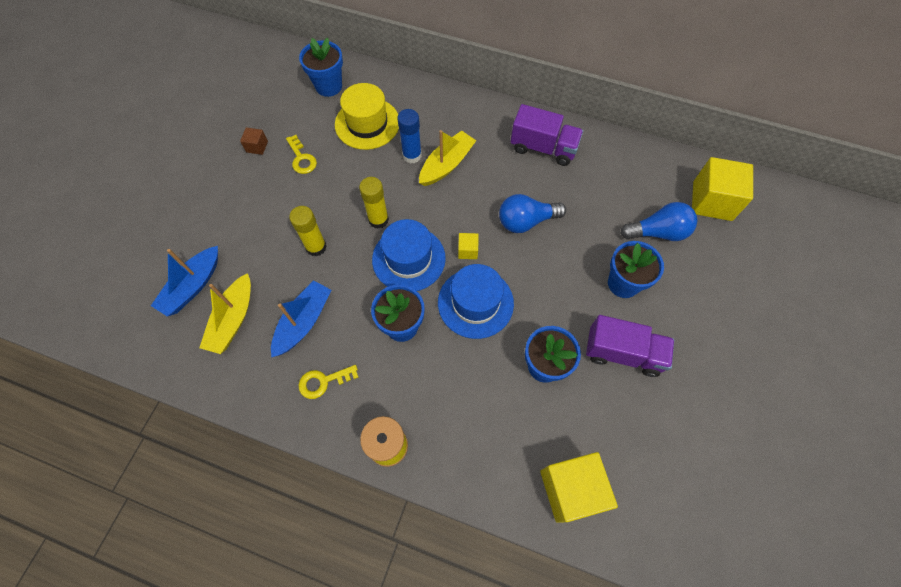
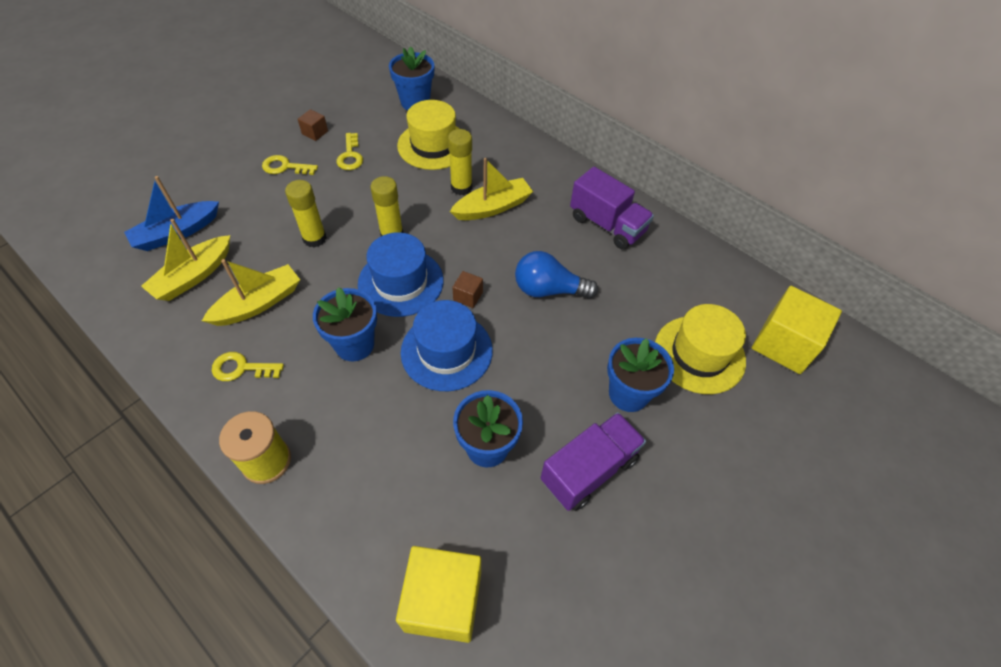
camera: 20 degrees right, 10 degrees down
blue boat [271,280,331,358] -> yellow boat [202,259,300,326]
blue glue stick [397,109,422,164] -> yellow glue stick [448,129,472,195]
yellow cube [458,233,479,259] -> brown cube [452,271,483,308]
purple truck [586,315,674,377] -> purple truck turned 75 degrees counterclockwise [541,412,646,511]
blue light bulb [621,202,697,241] -> yellow hat [655,304,746,394]
none -> yellow key [262,155,318,175]

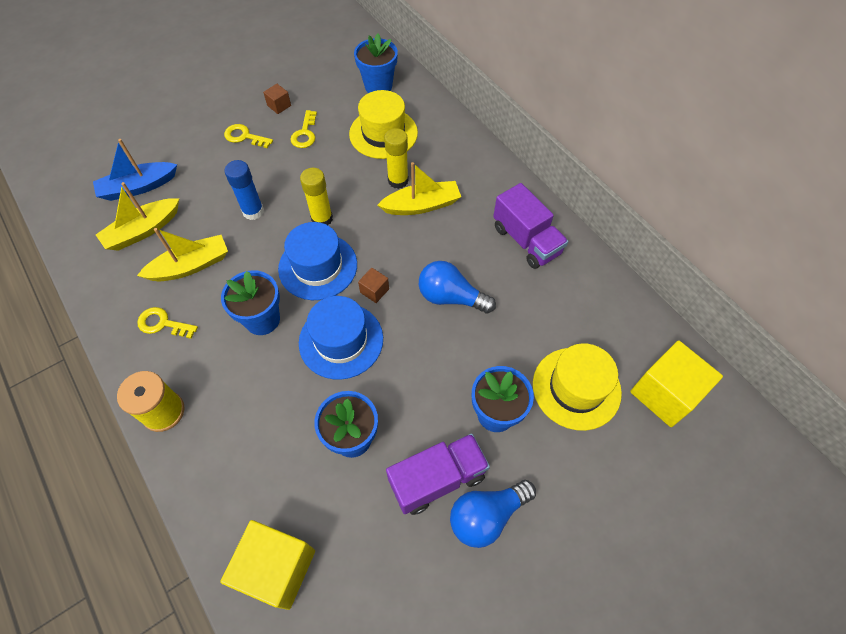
camera: 15 degrees right, 5 degrees up
yellow glue stick [285,180,327,247] -> blue glue stick [225,160,264,220]
none -> blue light bulb [450,480,536,548]

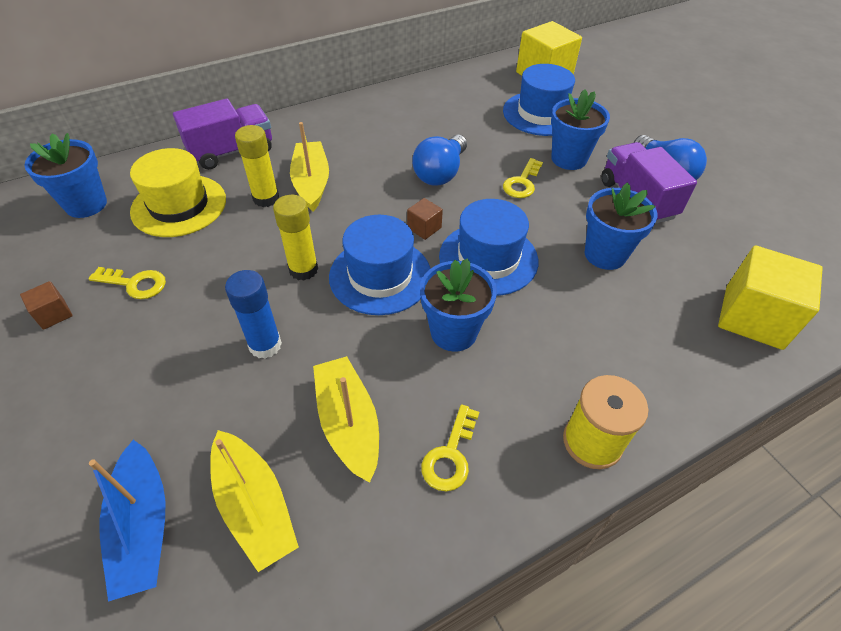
camera: 85 degrees left, 10 degrees down
yellow key [224,124,273,148] -> yellow key moved to [503,158,543,198]
purple truck [493,183,568,269] -> purple truck moved to [173,99,272,170]
yellow hat [533,343,622,431] -> blue hat [503,64,575,136]

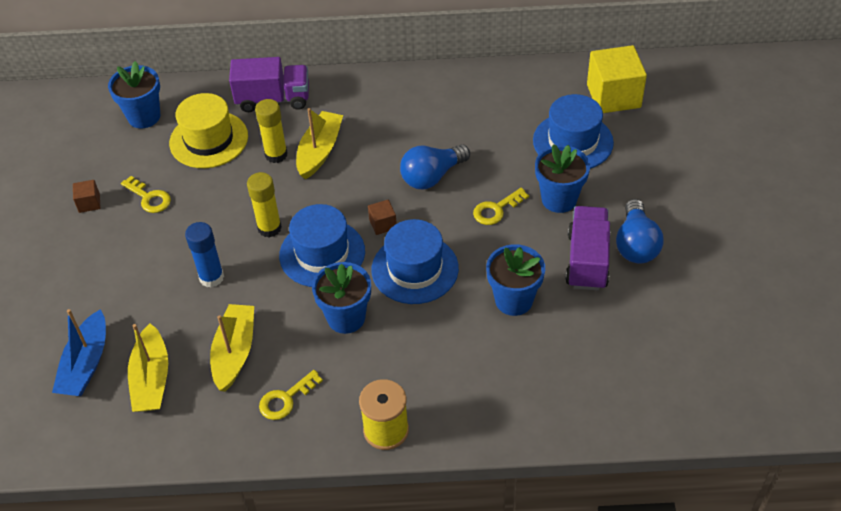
camera: 30 degrees right, 0 degrees up
yellow cube [718,245,823,350] -> none

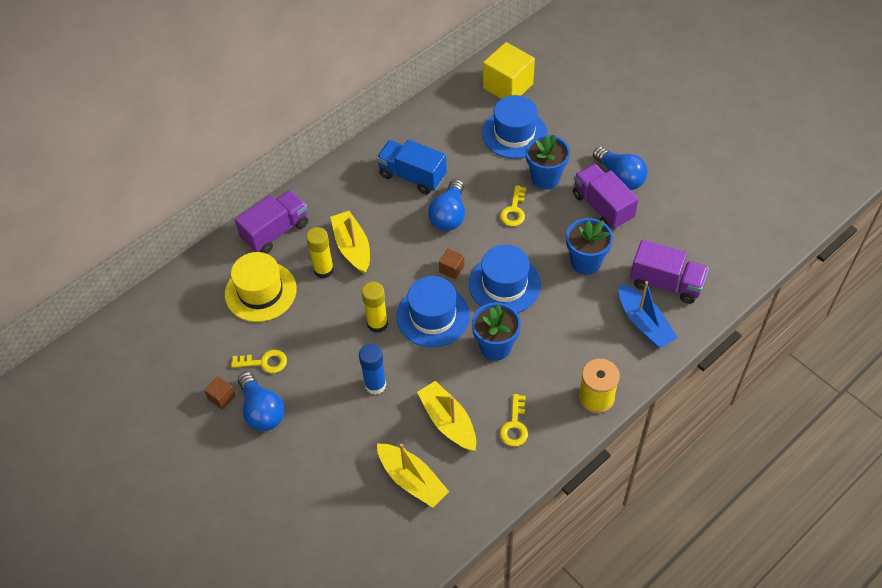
camera: 40 degrees left, 5 degrees up
blue boat [52,309,106,396] -> blue boat moved to [618,281,678,348]
blue flower pot [108,61,160,129] -> none
none -> blue light bulb [238,372,285,431]
none -> blue truck [376,140,447,194]
none -> purple truck [630,240,709,304]

